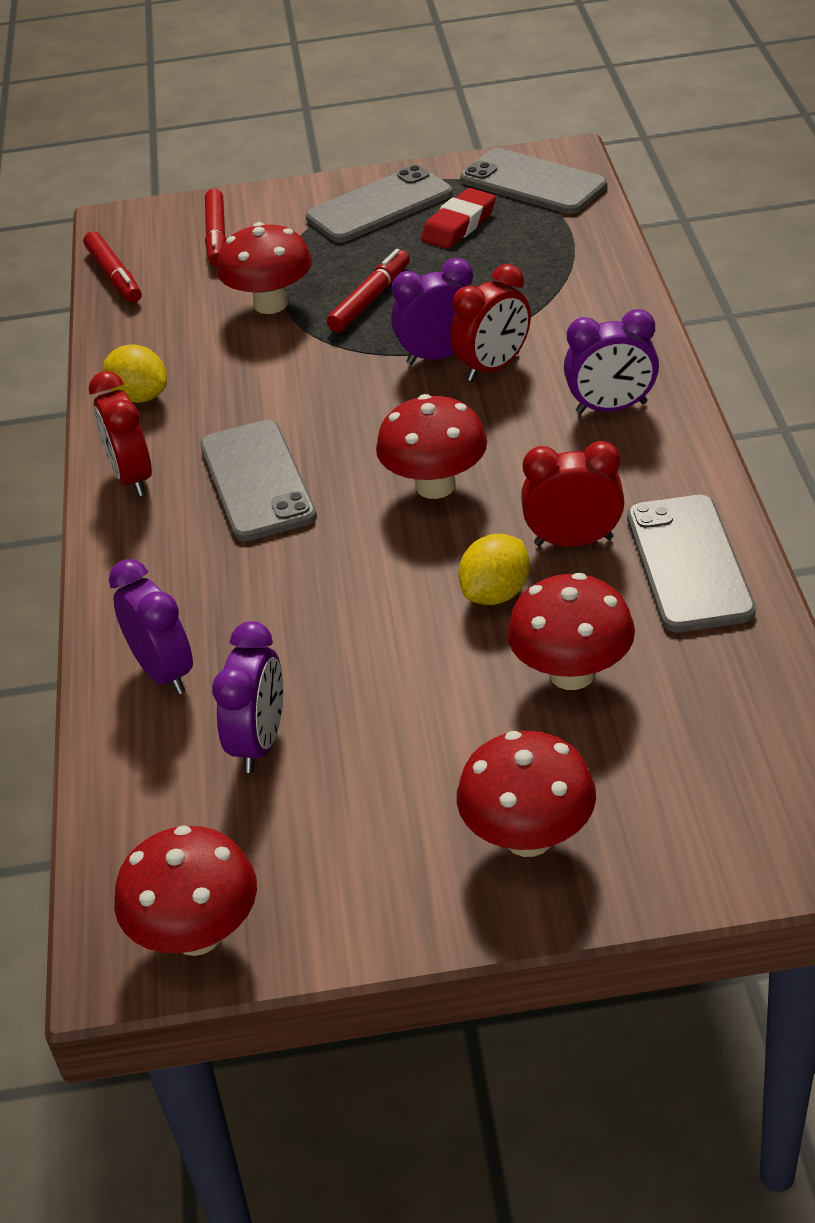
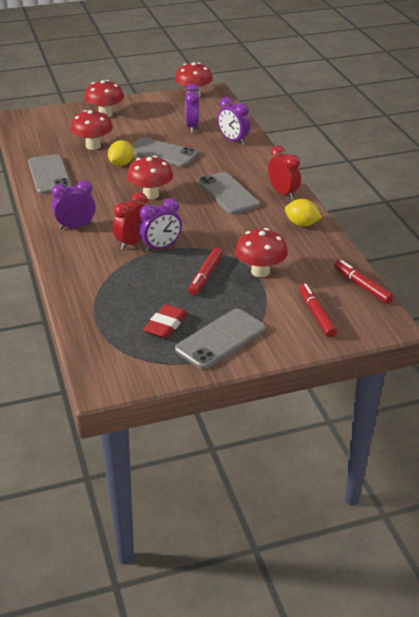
camera: 165 degrees right, 5 degrees down
grey phone [460,148,607,214] -> grey phone moved to [131,137,198,167]
red clock [521,441,624,546] -> none

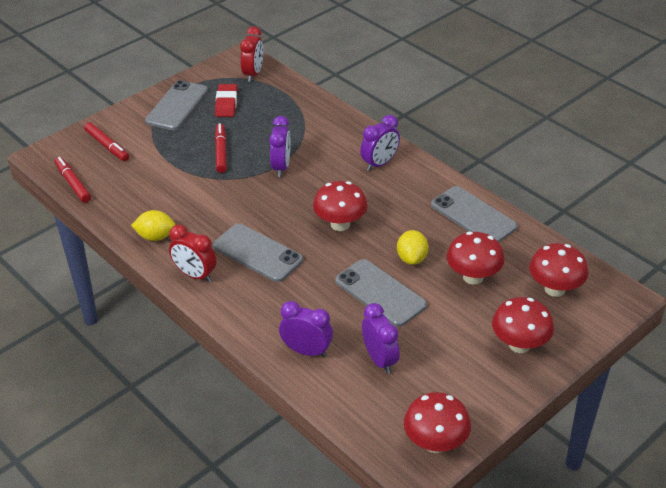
camera: 155 degrees right, 5 degrees up
red clock [113,192,147,250] -> red clock moved to [240,26,263,82]
grey phone [131,137,198,167] -> grey phone turned 45 degrees clockwise [335,259,427,327]
purple clock [138,198,182,252] -> purple clock turned 150 degrees clockwise [269,116,290,177]
red mushroom [235,228,288,277] -> red mushroom moved to [529,243,588,297]
red marker [334,260,394,304] -> red marker turned 150 degrees counterclockwise [55,157,91,203]

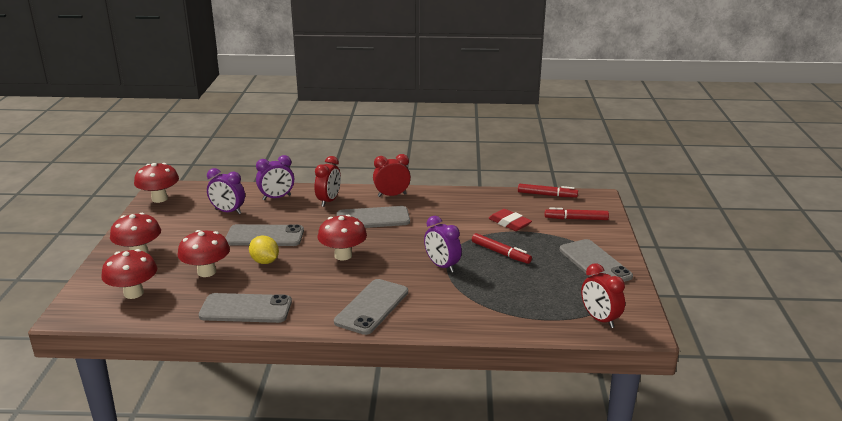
camera: 135 degrees right, 15 degrees down
yellow lemon [131,210,176,241] -> none
red eraser [215,84,237,117] -> red eraser moved to [488,209,532,231]
purple clock [360,115,400,171] -> grey phone [334,279,408,335]
none -> red clock [314,156,341,207]

